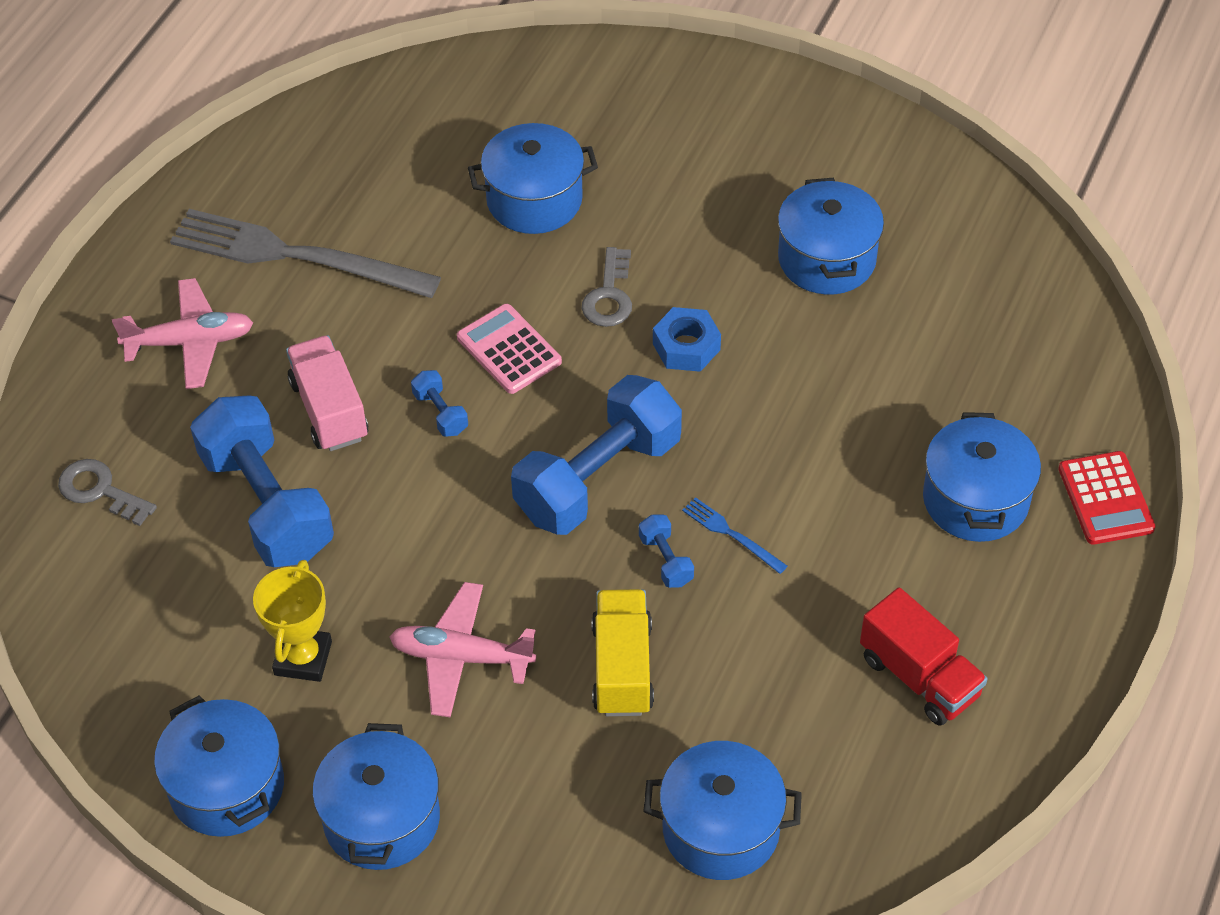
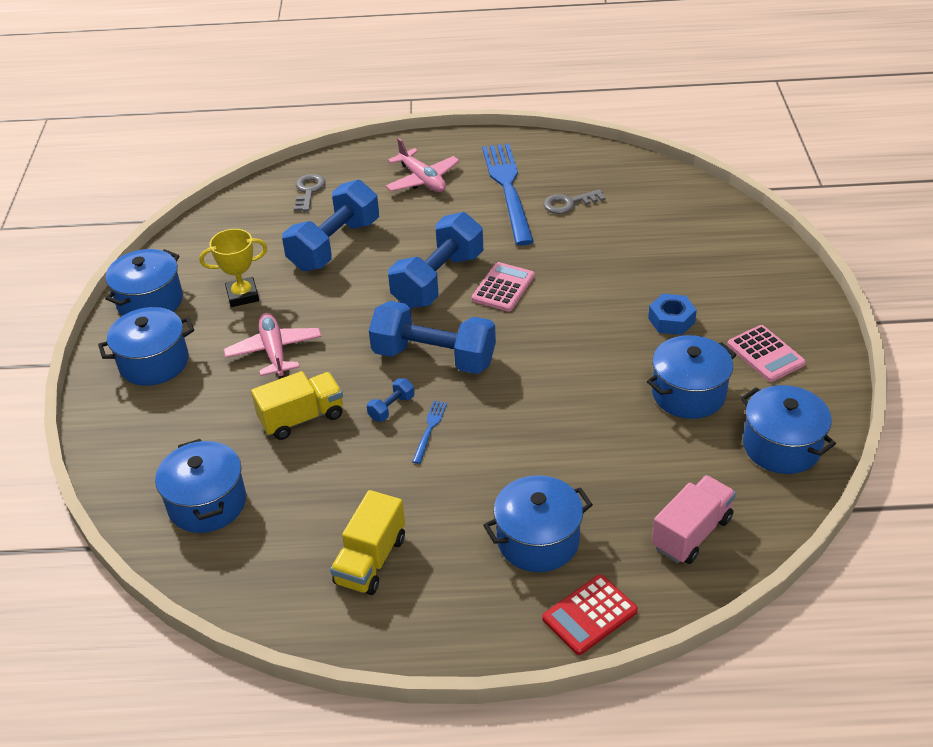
camera: 65 degrees right, 10 degrees down
grey fork [170,209,441,298] -> blue fork [482,144,534,246]
pink truck [286,335,368,451] -> pink truck moved to [652,475,736,564]
blue dumbbell [411,370,468,437] -> blue dumbbell [388,212,483,308], size x2.45
blue pot [468,123,598,234] -> blue pot moved to [741,385,836,474]
grey key [582,247,632,327] -> grey key moved to [543,189,606,214]
blue nut [653,307,721,372] -> blue nut moved to [648,294,697,335]
red truck [860,587,987,726] -> yellow truck [330,490,405,595]
none -> pink calculator [727,325,806,382]

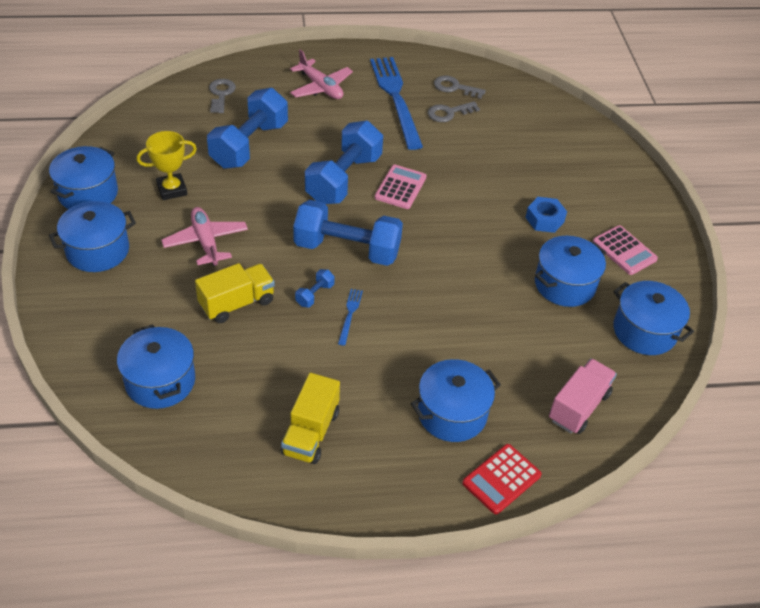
camera: 10 degrees left, 5 degrees up
none -> grey key [434,76,486,99]

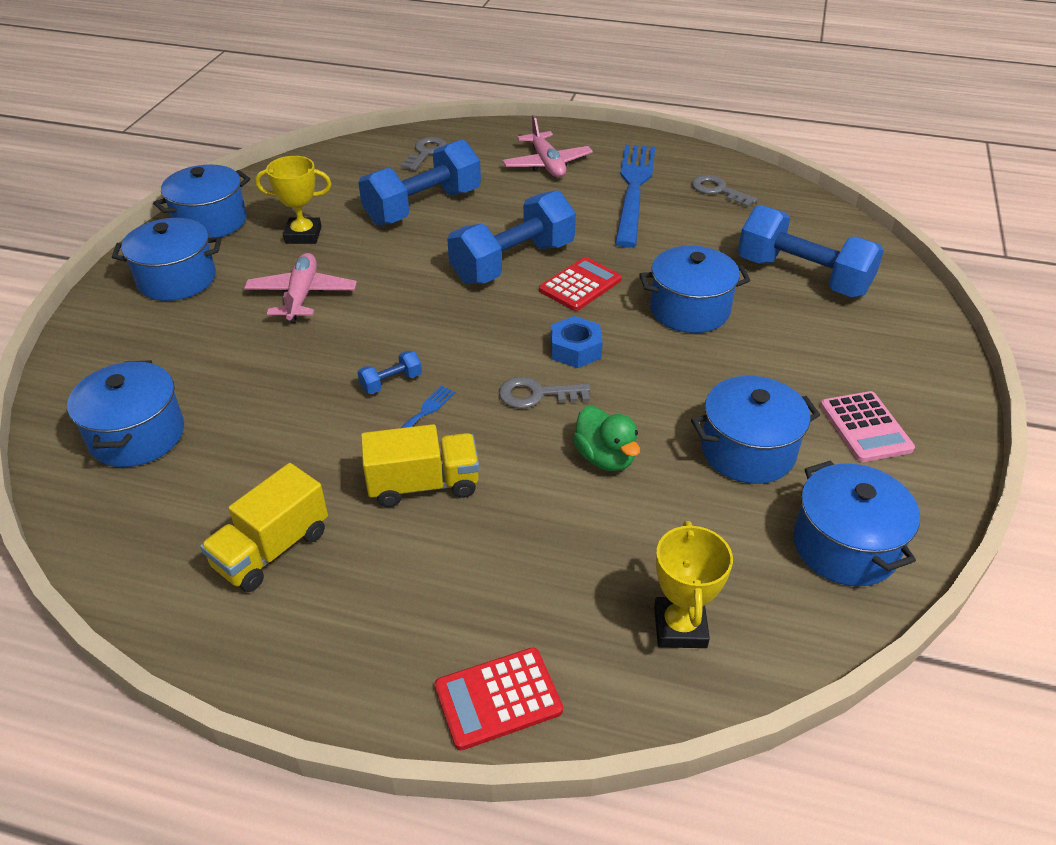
camera: 25 degrees right, 5 degrees down
yellow truck [195,263,275,323] -> yellow truck moved to [361,424,479,507]
blue dumbbell [293,200,403,266] -> blue dumbbell moved to [738,205,884,297]
pink calculator [375,165,427,209] -> red calculator [539,257,622,311]
blue pot [410,359,501,442] -> blue pot moved to [639,246,750,333]
grey key [428,101,480,122] -> grey key moved to [499,377,590,409]
blue nut [525,197,567,233] -> blue nut moved to [550,316,603,368]
pink truck [549,358,617,434] -> yellow trophy [654,521,733,648]
none -> green duck [573,405,640,471]

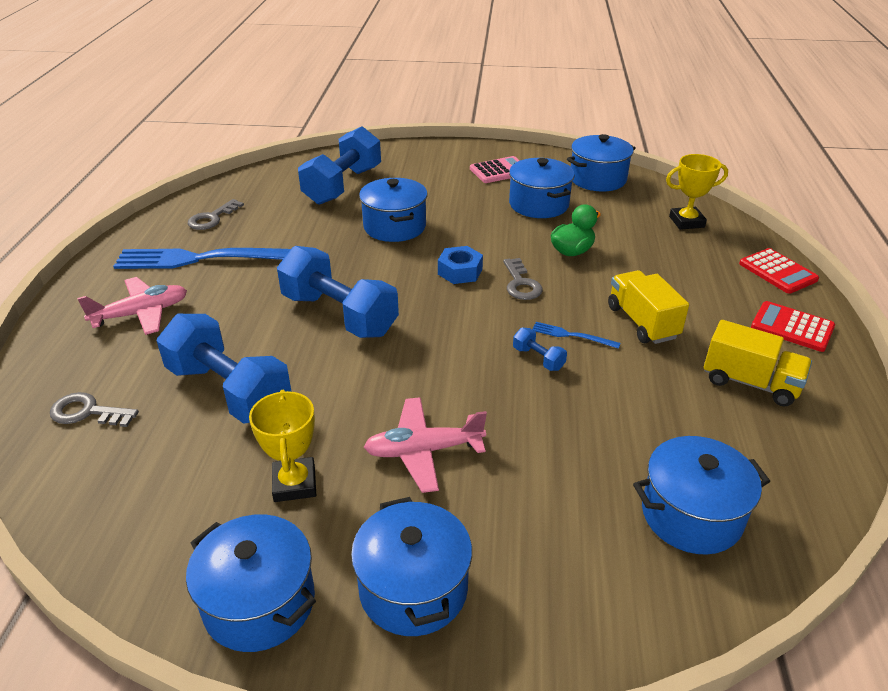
camera: 100 degrees left, 5 degrees down
red calculator [539,257,622,311] -> red calculator moved to [751,301,835,352]

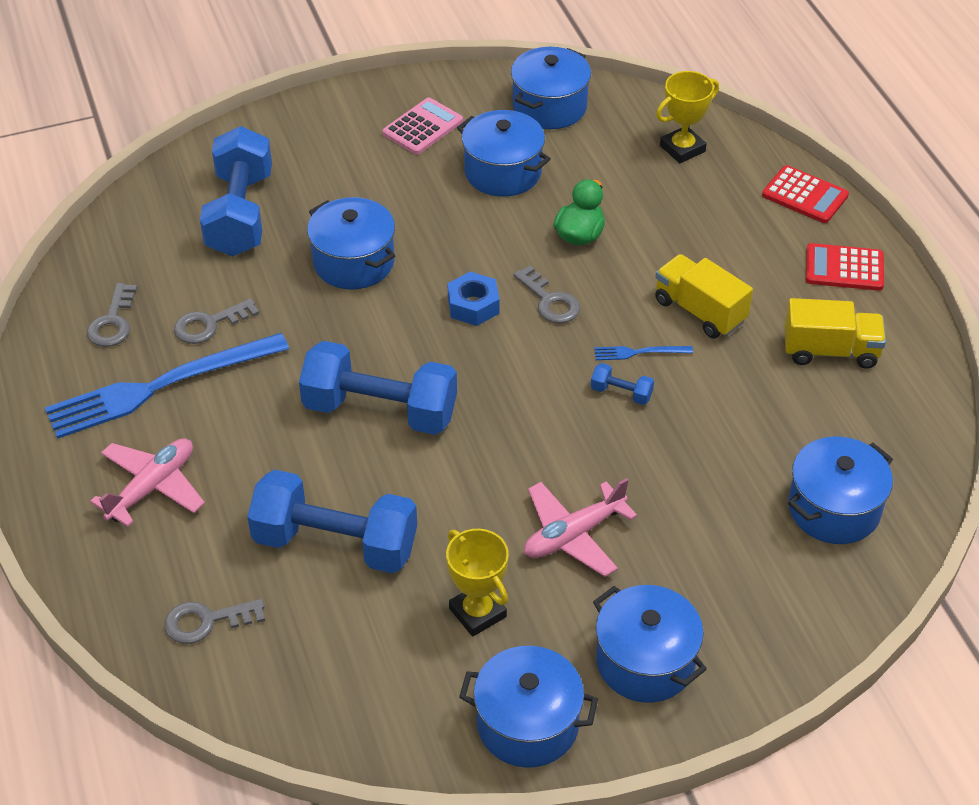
camera: 25 degrees left, 10 degrees up
none -> grey key [174,298,259,344]

